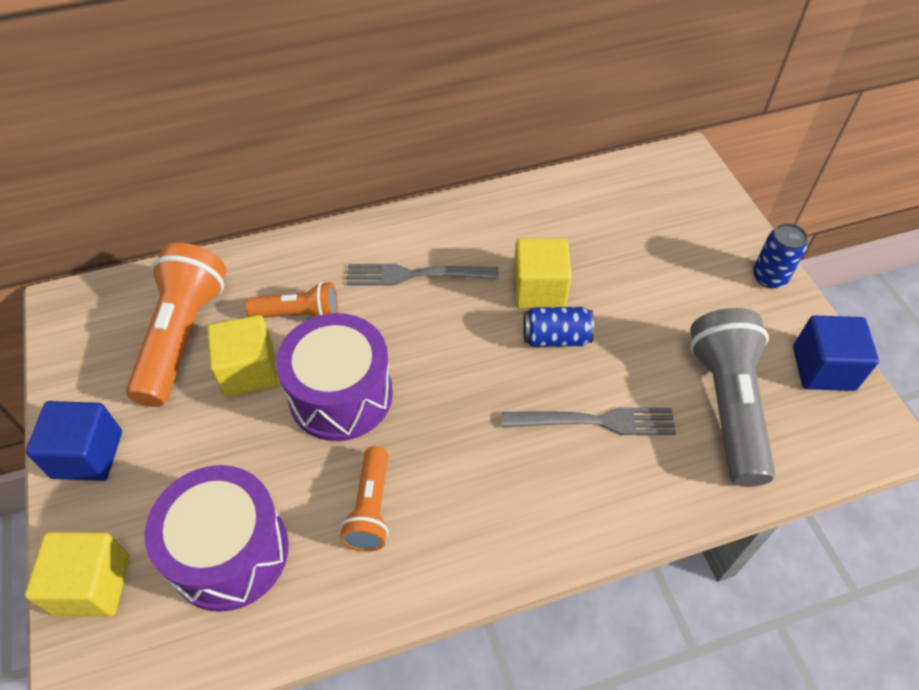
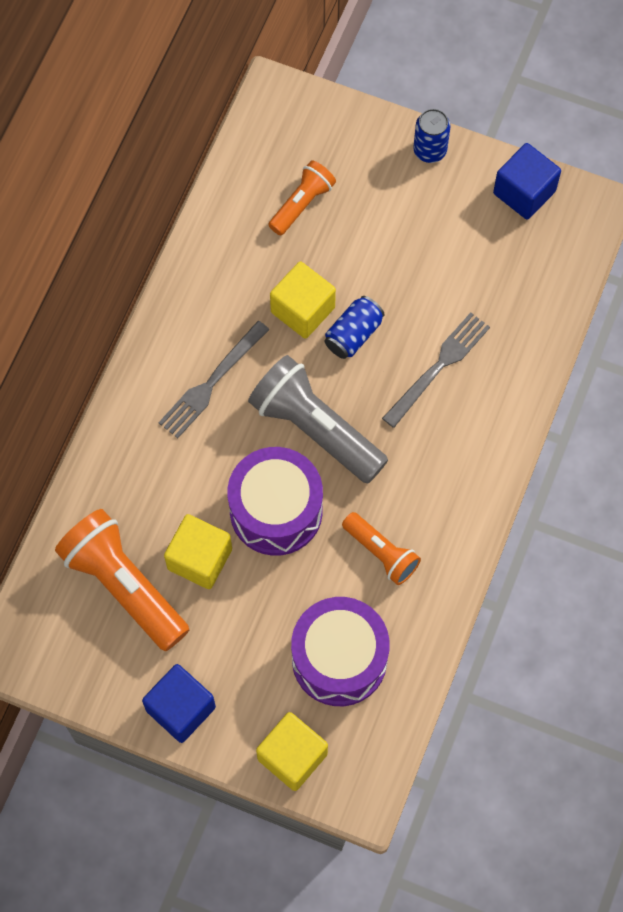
camera: 50 degrees left, 15 degrees up
orange flashlight [246,282,338,317] -> orange flashlight moved to [268,160,336,235]
grey flashlight [690,308,775,487] -> grey flashlight moved to [248,355,388,484]

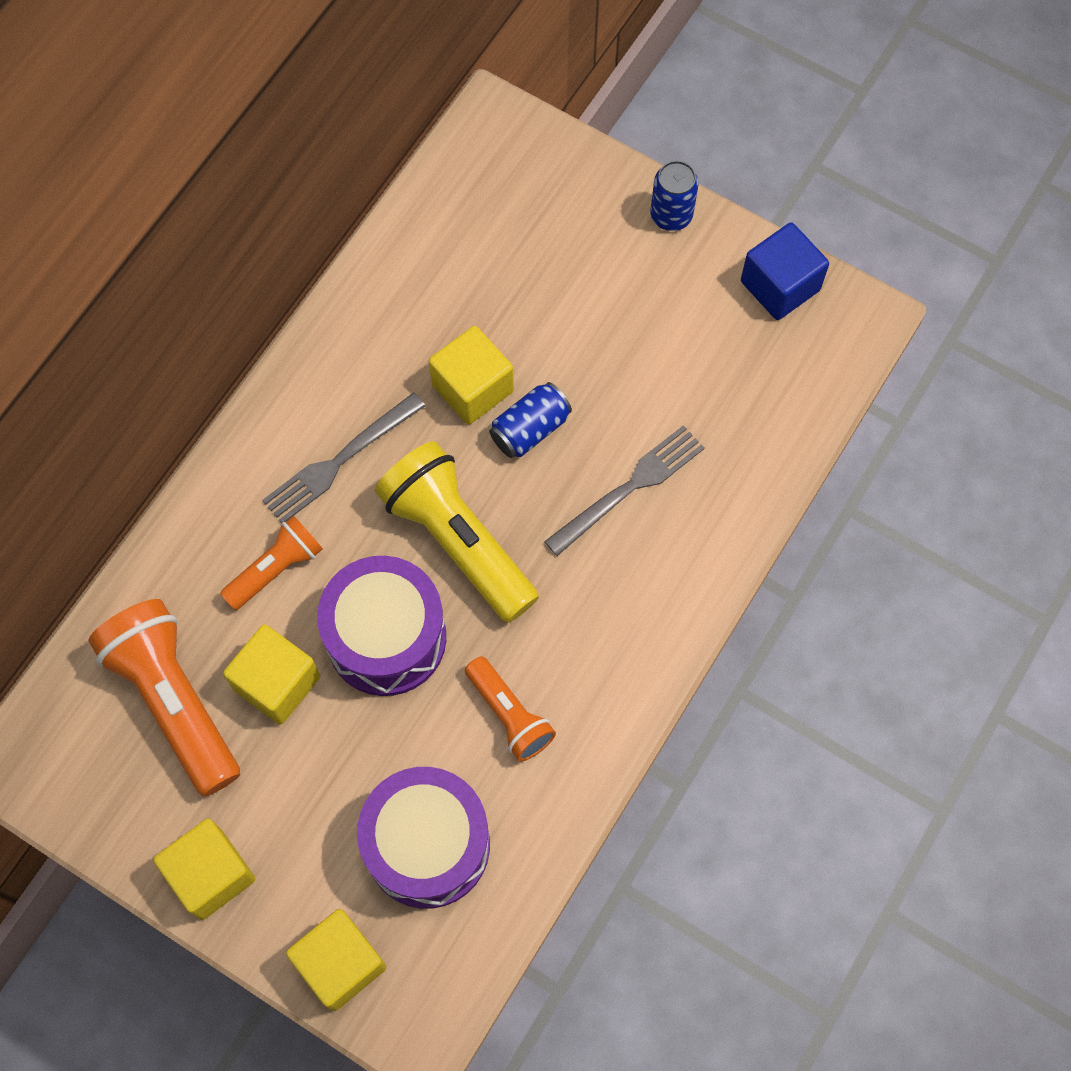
camera: 10 degrees right, 0 degrees up
blue cube [142,664,216,743] -> yellow cube [153,819,255,920]
grey flashlight [248,355,388,484] -> yellow flashlight [375,441,539,623]
orange flashlight [268,160,336,235] -> orange flashlight moved to [220,515,323,610]

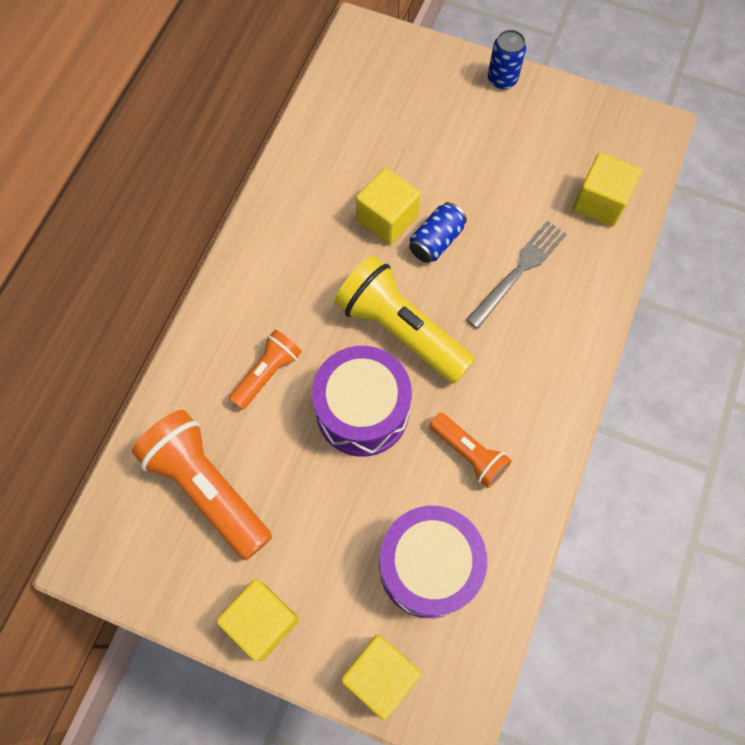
camera: 10 degrees left, 0 degrees up
yellow cube [223,624,320,724] -> yellow cube moved to [573,152,642,227]
grey fork [262,392,425,523] -> none
blue cube [741,222,829,320] -> none

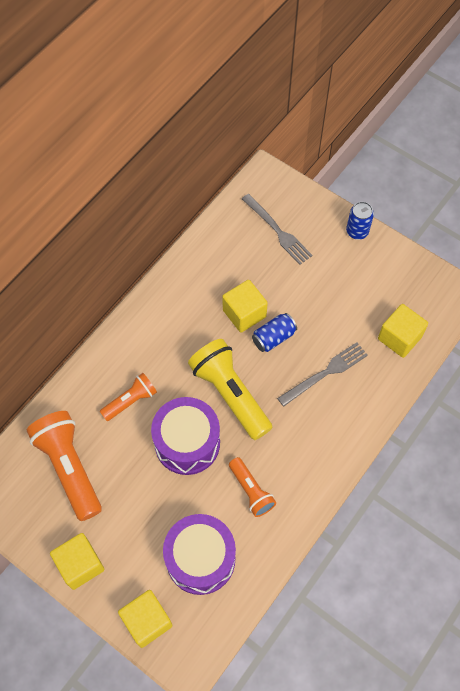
camera: 15 degrees right, 5 degrees down
none -> grey fork [242,194,313,265]

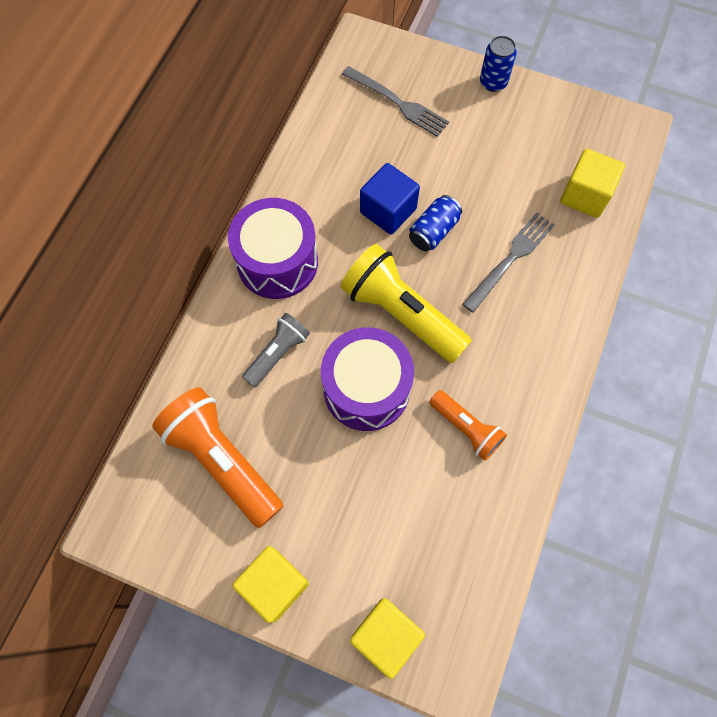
camera: 15 degrees left, 5 degrees up
orange flashlight [100,373,157,421] -> grey flashlight [242,313,310,387]
purple drum [163,514,236,595] -> purple drum moved to [228,198,318,299]
yellow cube [222,280,268,333] -> blue cube [360,163,420,235]

